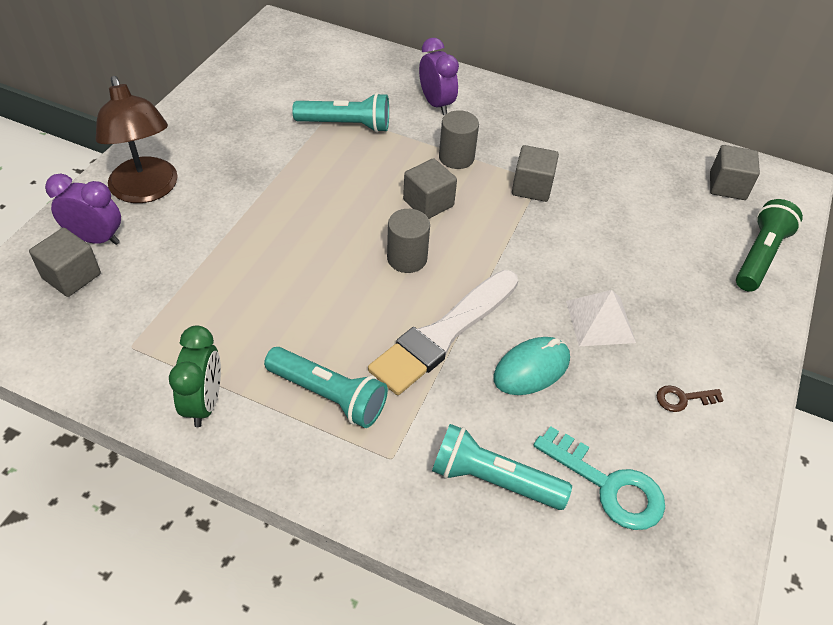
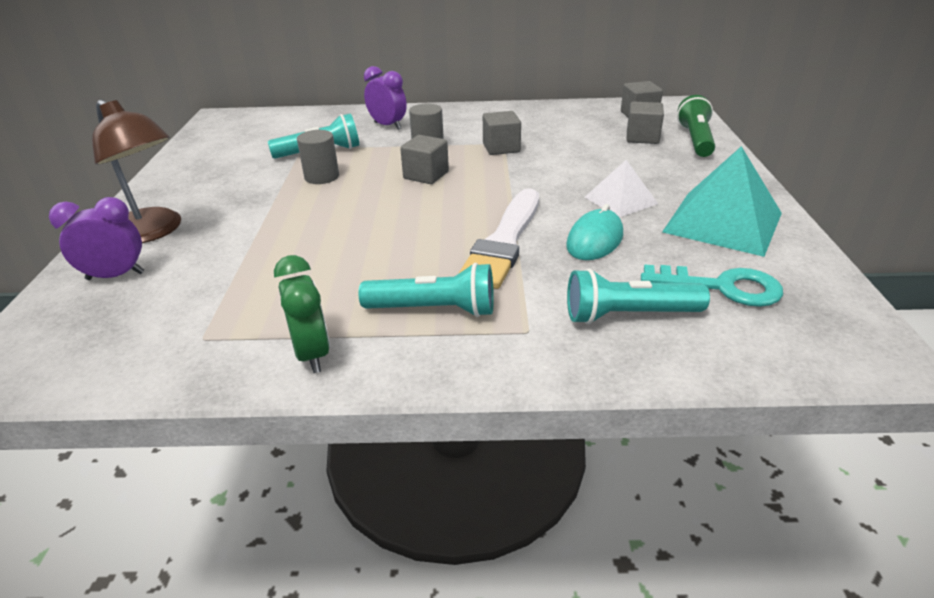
camera: 20 degrees left, 15 degrees down
grey cube [29,228,101,297] -> grey cube moved to [627,101,664,144]
grey cylinder [387,209,430,273] -> grey cylinder moved to [297,130,339,184]
brown key [657,385,724,412] -> turquoise pyramid [662,146,782,257]

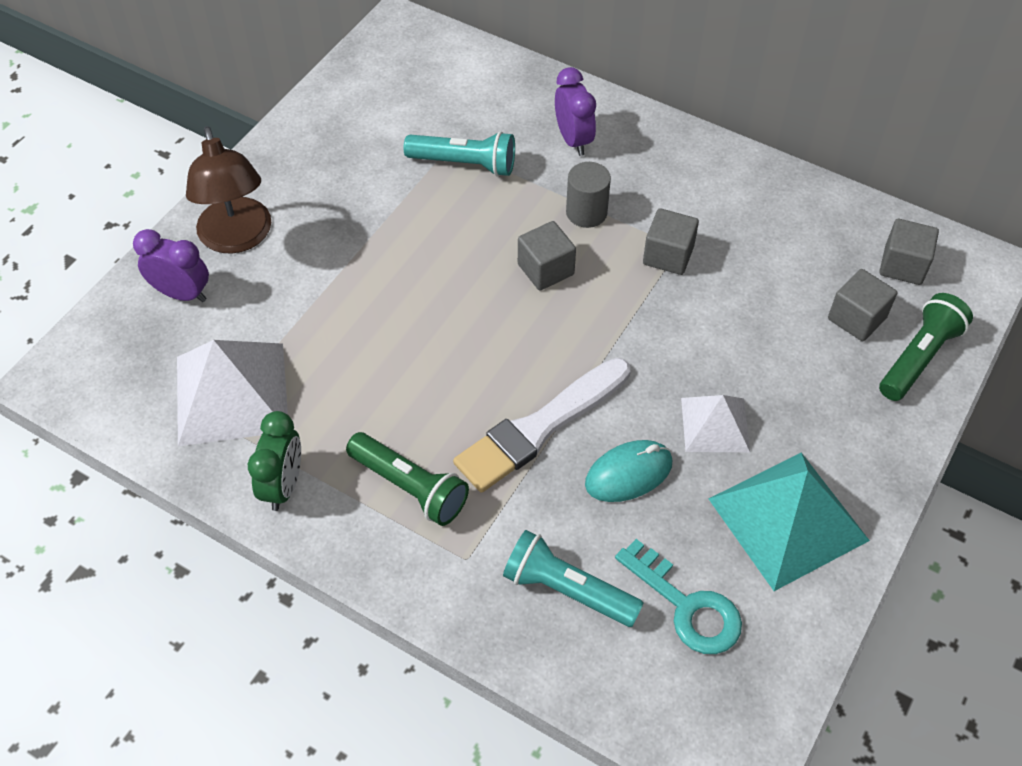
camera: 30 degrees right, 20 degrees up
grey cylinder [297,130,339,184] -> none
turquoise flashlight [358,263,494,317] -> green flashlight [346,432,469,526]
none -> white pyramid [177,340,288,446]

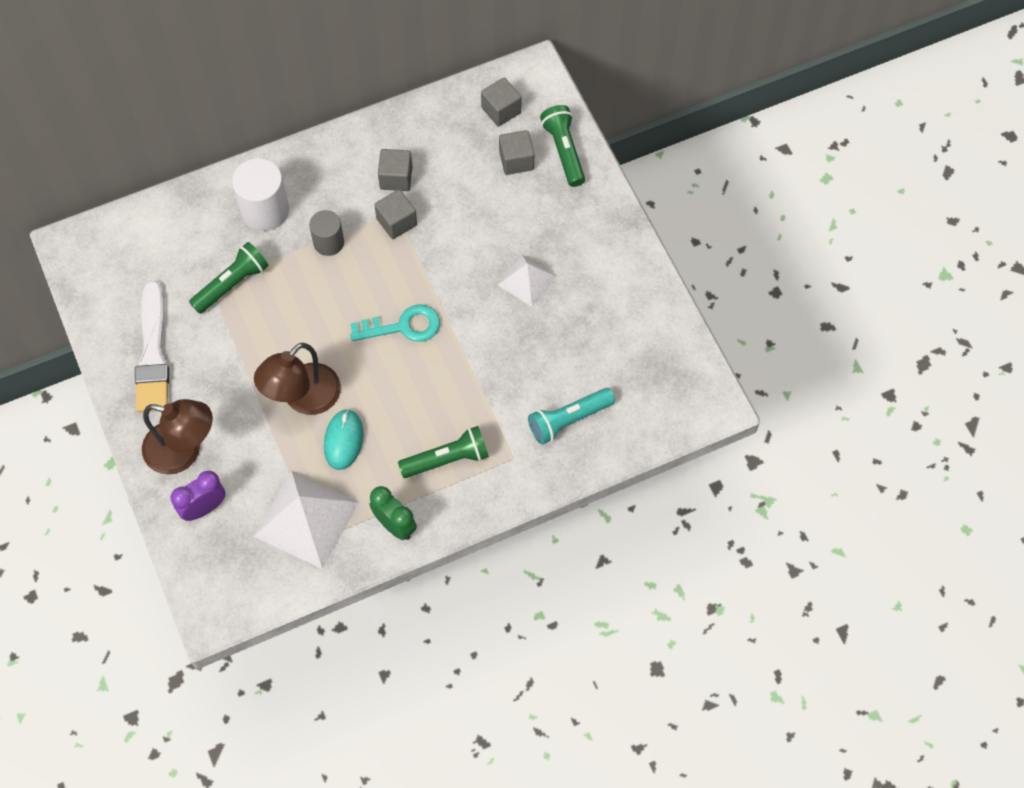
camera: 55 degrees left, 10 degrees up
turquoise flashlight [404,131,515,177] -> green flashlight [189,242,269,314]
white brush [453,358,631,493] -> white brush moved to [135,281,169,412]
grey cube [518,221,576,290] -> grey cube moved to [378,149,412,191]
purple clock [555,67,596,156] -> white cylinder [232,158,289,231]
turquoise mouse [585,440,672,502] -> turquoise mouse moved to [324,409,364,470]
turquoise key [615,539,742,654] -> turquoise key moved to [350,304,440,342]
turquoise pyramid [709,453,870,591] -> none
none -> brown lamp [254,343,341,415]

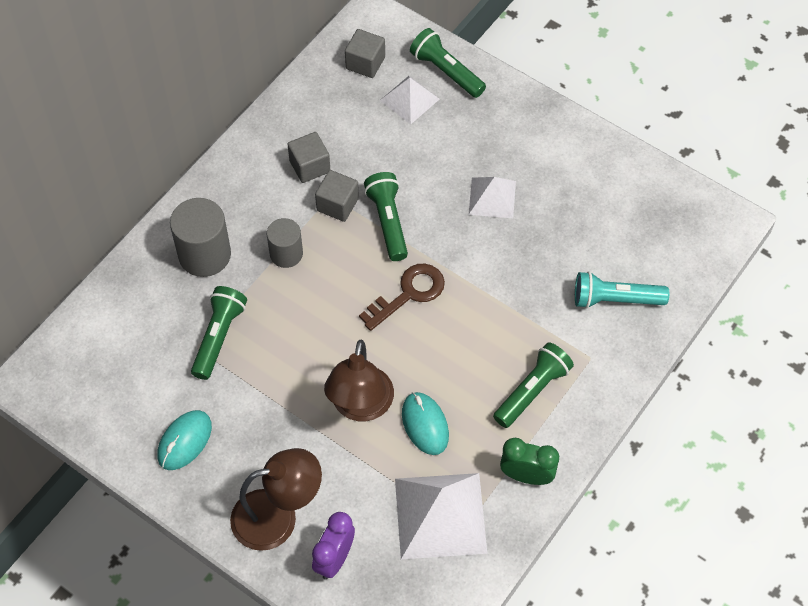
camera: 30 degrees left, 5 degrees down
white brush [135,281,169,412] -> turquoise mouse [157,410,212,470]
white cylinder [232,158,289,231] -> grey cylinder [170,198,231,277]
turquoise key [350,304,440,342] -> brown key [359,264,445,331]
grey cube [499,130,534,175] -> white pyramid [380,76,439,124]
turquoise flashlight [528,388,615,445] -> turquoise flashlight turned 60 degrees clockwise [575,271,669,309]
none -> green flashlight [364,172,408,261]

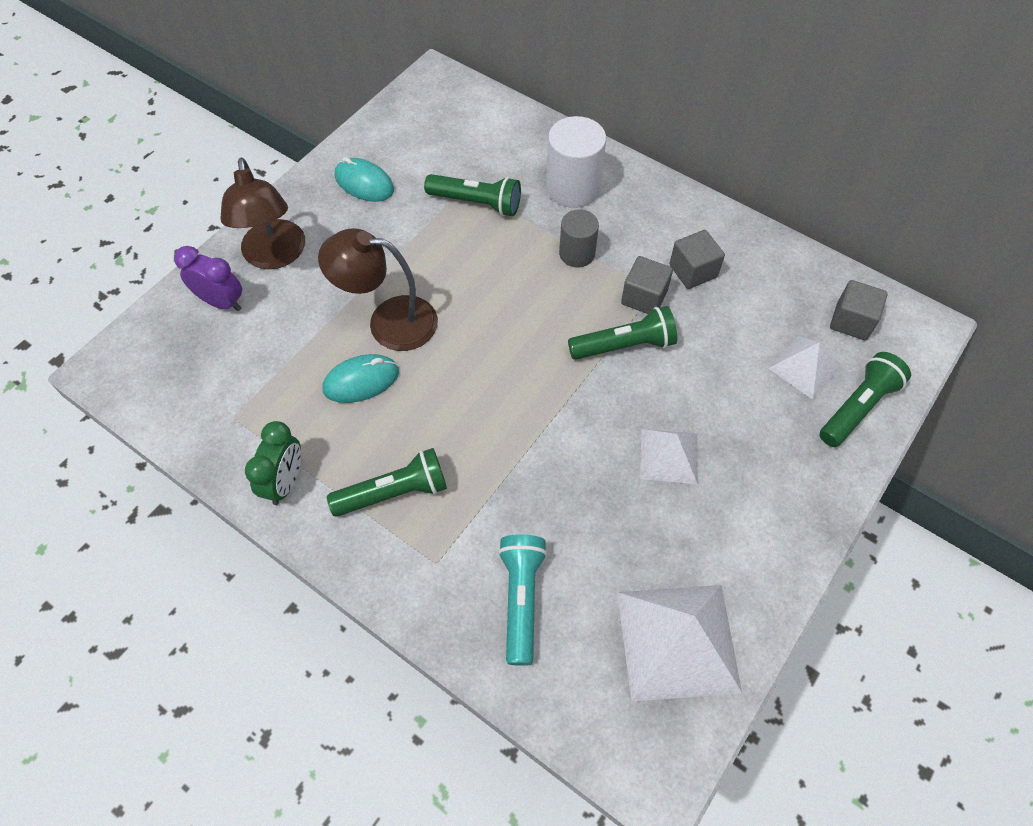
camera: 90 degrees right, 0 degrees up
grey cylinder [170,198,231,277] -> white cylinder [546,116,606,208]
brown key [359,264,445,331] -> none
white pyramid [395,473,487,559] -> white pyramid moved to [617,585,742,701]
green flashlight [493,342,574,428] -> green flashlight turned 60 degrees counterclockwise [327,448,447,517]

